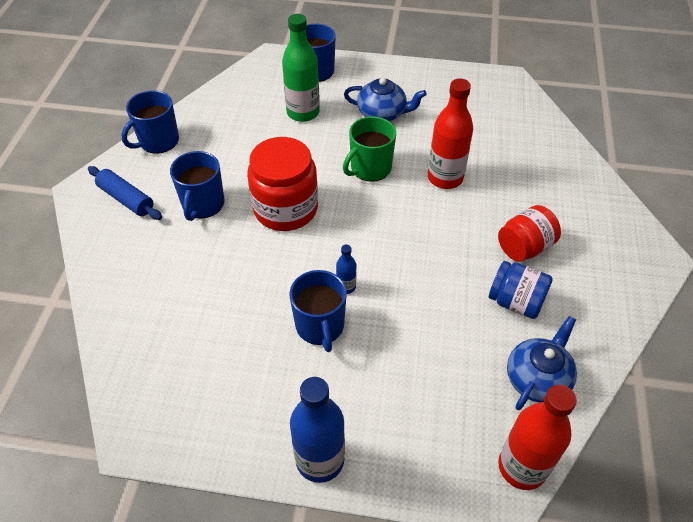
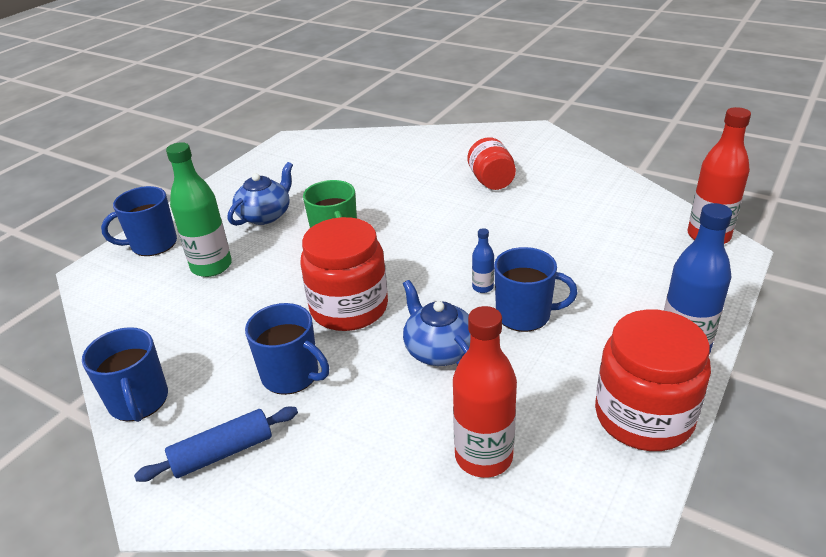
camera: 65 degrees left, 15 degrees down
red bottle [428,78,473,189] -> red bottle moved to [453,306,517,478]
blue jar [489,261,553,319] -> none
blue teapot [507,316,577,410] -> blue teapot moved to [403,280,471,366]
none -> red jar [595,309,711,451]

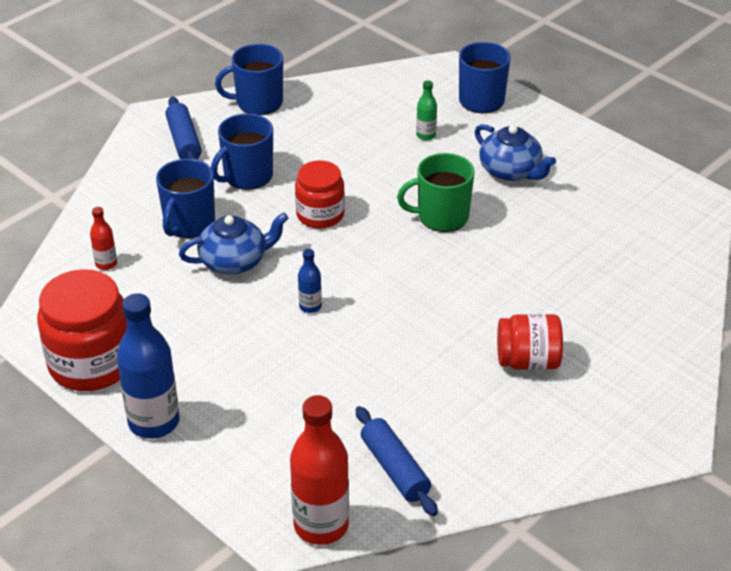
camera: 100 degrees right, 5 degrees up
green bottle [166,142,232,277] -> green bottle [416,81,437,140], size x0.48
red jar [300,217,388,331] -> red jar [295,160,345,229], size x0.63
red bottle [453,306,517,478] -> red bottle [90,207,117,270], size x0.48
blue mug [494,247,577,332] -> blue mug moved to [156,159,215,238]
none -> blue rolling pin [356,406,438,516]

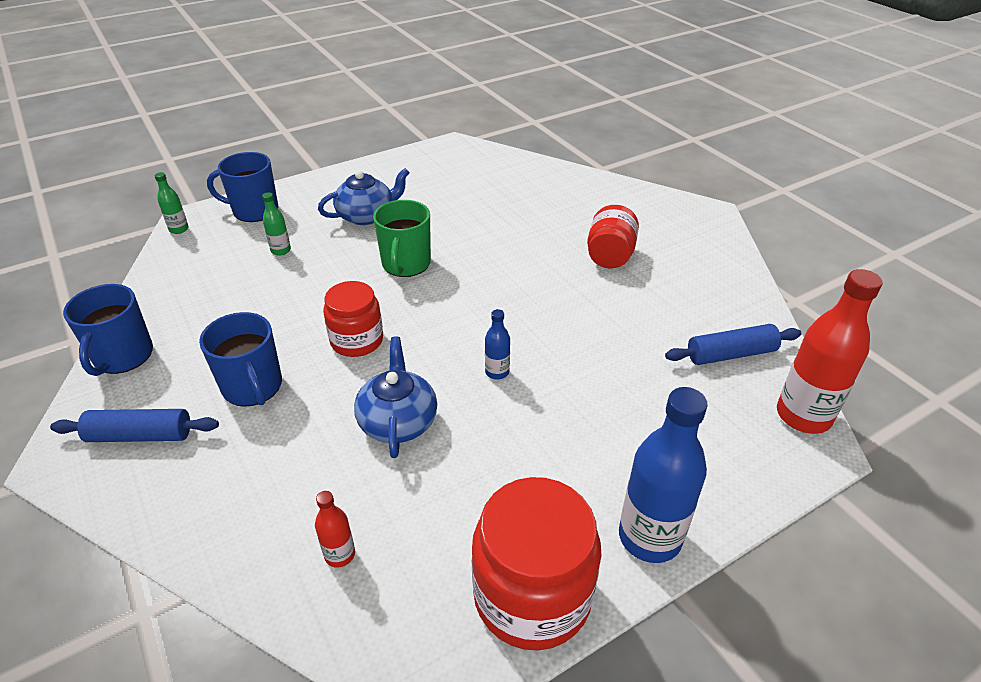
camera: 75 degrees left, 0 degrees up
blue mug [156,159,215,238] -> none
none -> green bottle [155,172,189,234]

